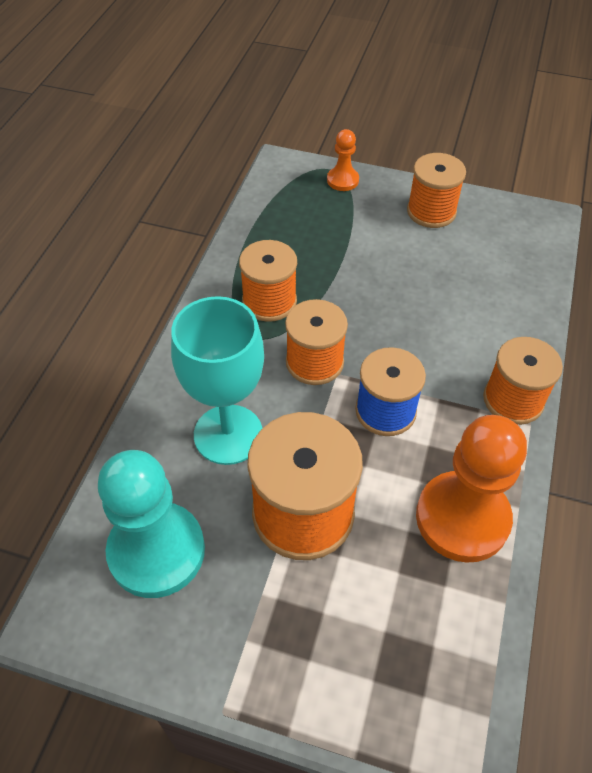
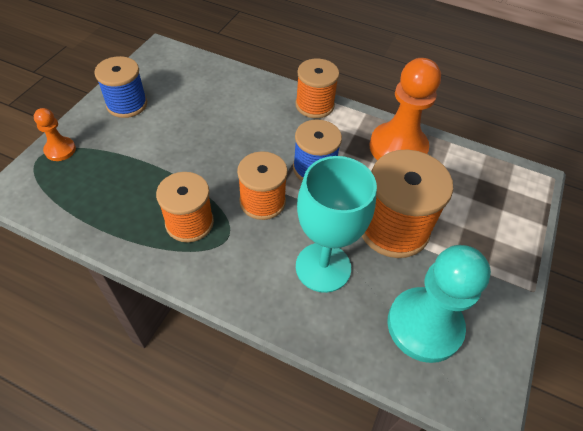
camera: 85 degrees left, 0 degrees up
orange spool [407,153,466,228] -> blue spool [94,56,147,118]

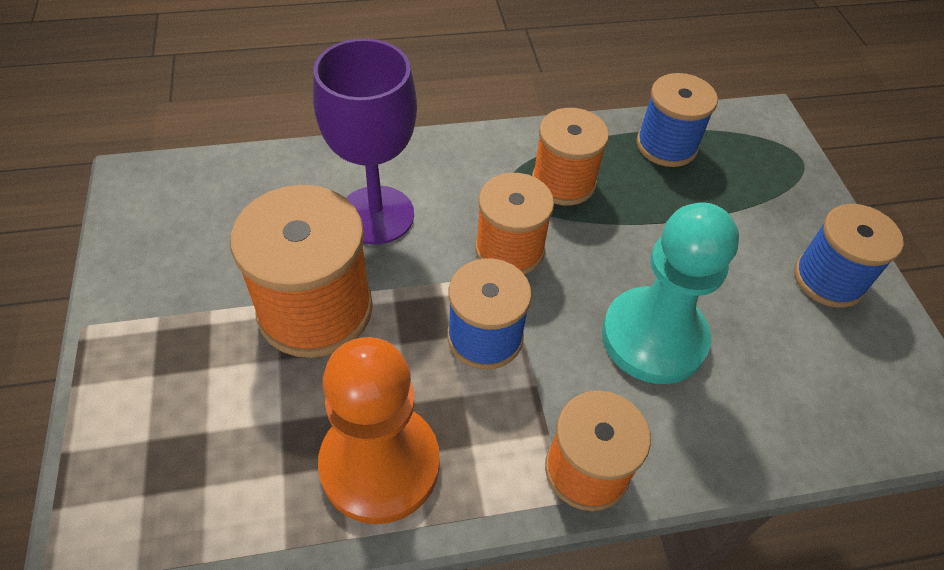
camera: 145 degrees right, 0 degrees up
orange pawn [34,108,76,161] -> none
turquoise goblet [296,156,377,293] -> purple goblet [313,38,417,245]
turquoise pawn [388,245,491,363] -> turquoise pawn moved to [602,202,739,384]
none -> blue spool [637,73,718,167]

